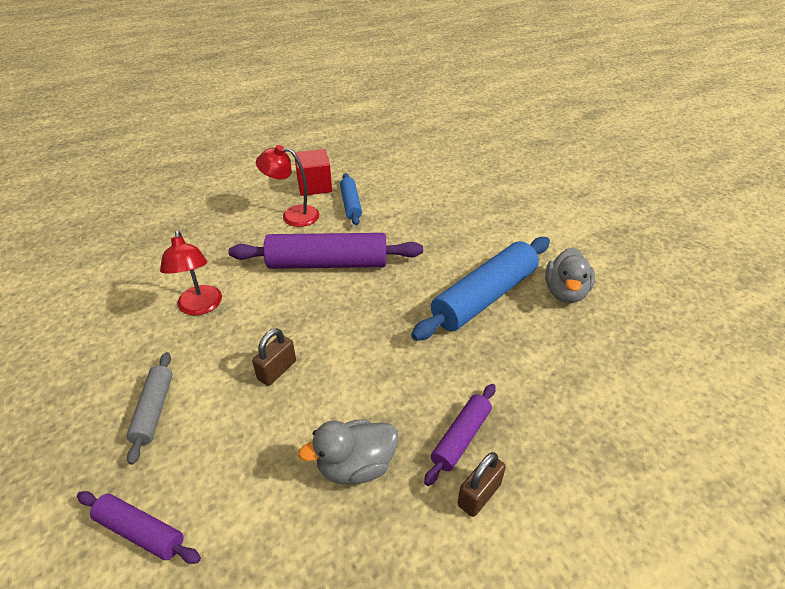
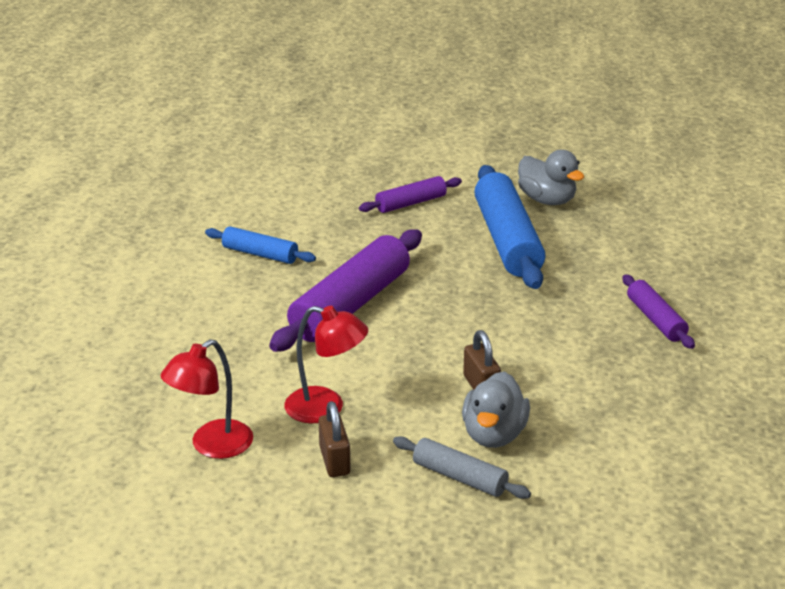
camera: 55 degrees left, 10 degrees down
purple rolling pin [77,491,201,564] -> purple rolling pin moved to [359,176,462,213]
red lamp [256,145,319,227] -> red lamp moved to [160,339,253,459]
red cube [295,149,332,196] -> none
grey duck [298,419,398,484] -> grey duck moved to [462,372,530,448]
brown padlock [458,452,506,517] -> brown padlock moved to [318,401,351,477]

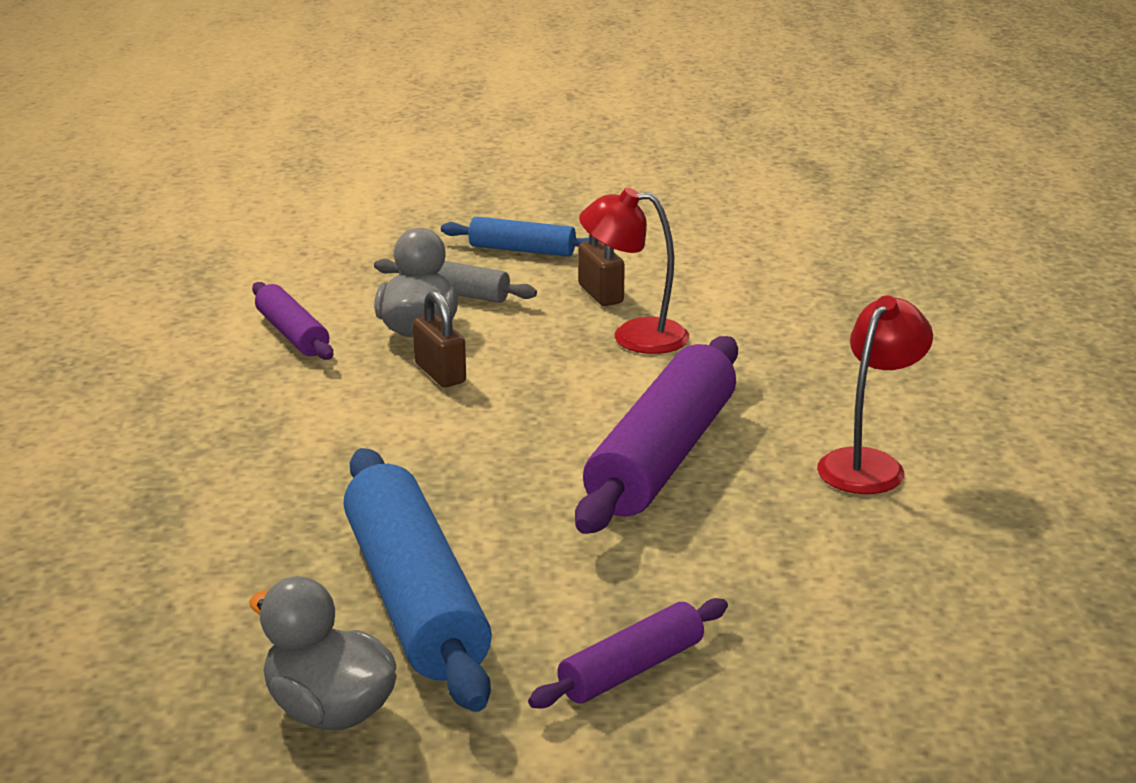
camera: 170 degrees right, 5 degrees down
red lamp [160,339,253,459] -> red lamp moved to [817,296,933,494]
blue rolling pin [205,226,316,264] -> blue rolling pin moved to [441,217,589,257]
purple rolling pin [622,274,695,349] -> purple rolling pin moved to [252,282,333,360]

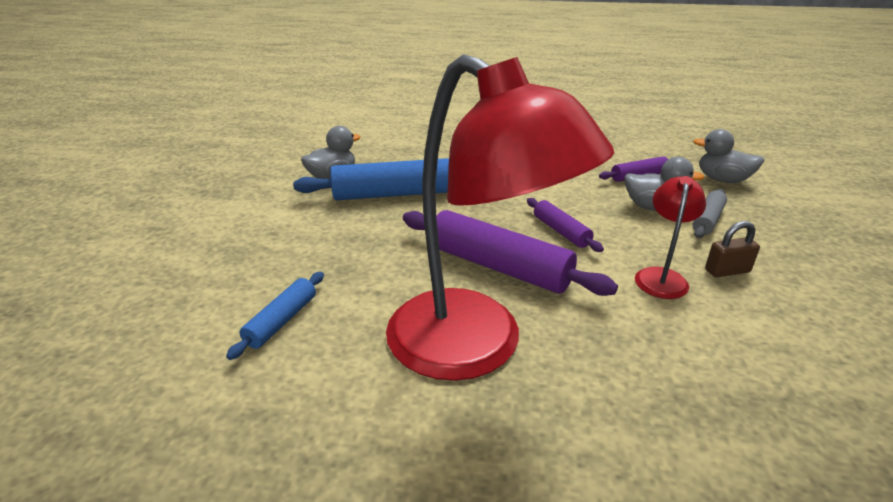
camera: 100 degrees right, 5 degrees up
brown padlock [413,290,466,387] -> none
blue rolling pin [441,217,589,257] -> blue rolling pin moved to [226,272,324,360]
purple rolling pin [528,598,728,709] -> purple rolling pin moved to [527,198,604,252]
red lamp [817,296,933,494] -> red lamp [386,54,614,381], size x2.26
none -> grey duck [693,129,765,183]

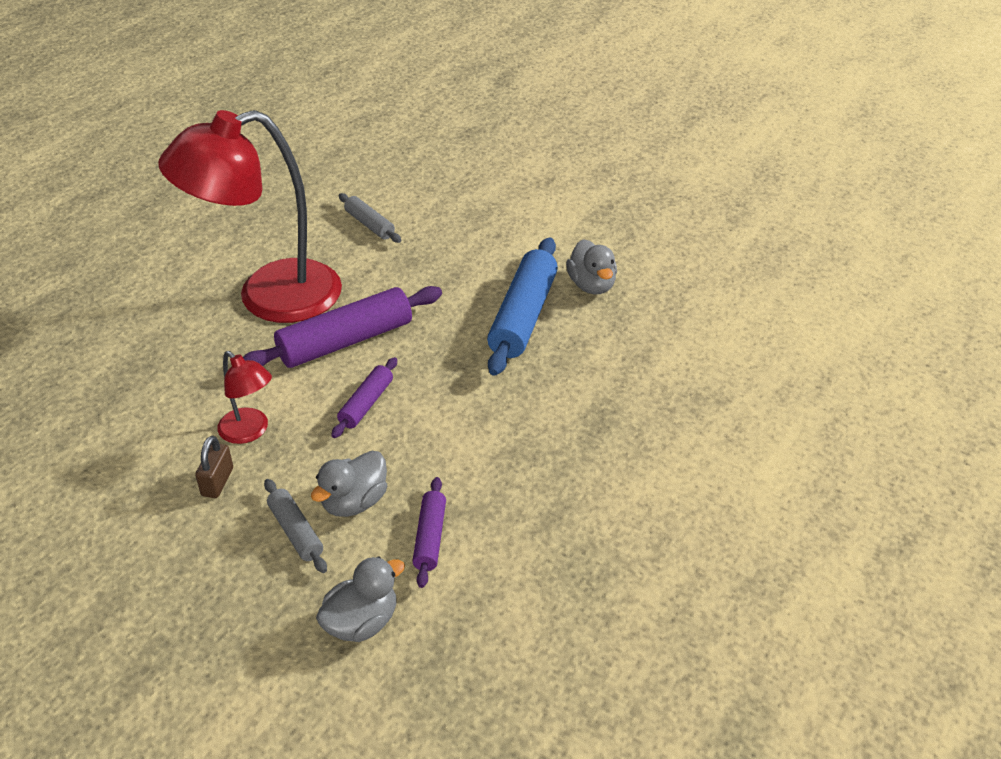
camera: 115 degrees right, 10 degrees up
blue rolling pin [226,272,324,360] -> grey rolling pin [338,193,401,243]
purple rolling pin [527,198,604,252] -> purple rolling pin turned 60 degrees counterclockwise [331,357,397,438]

